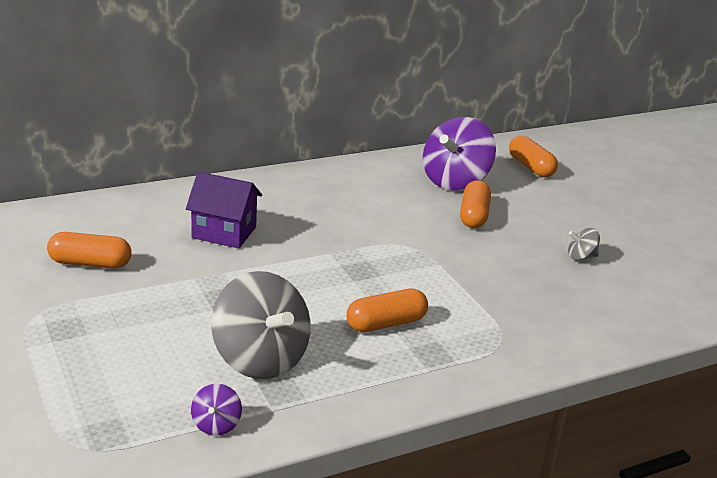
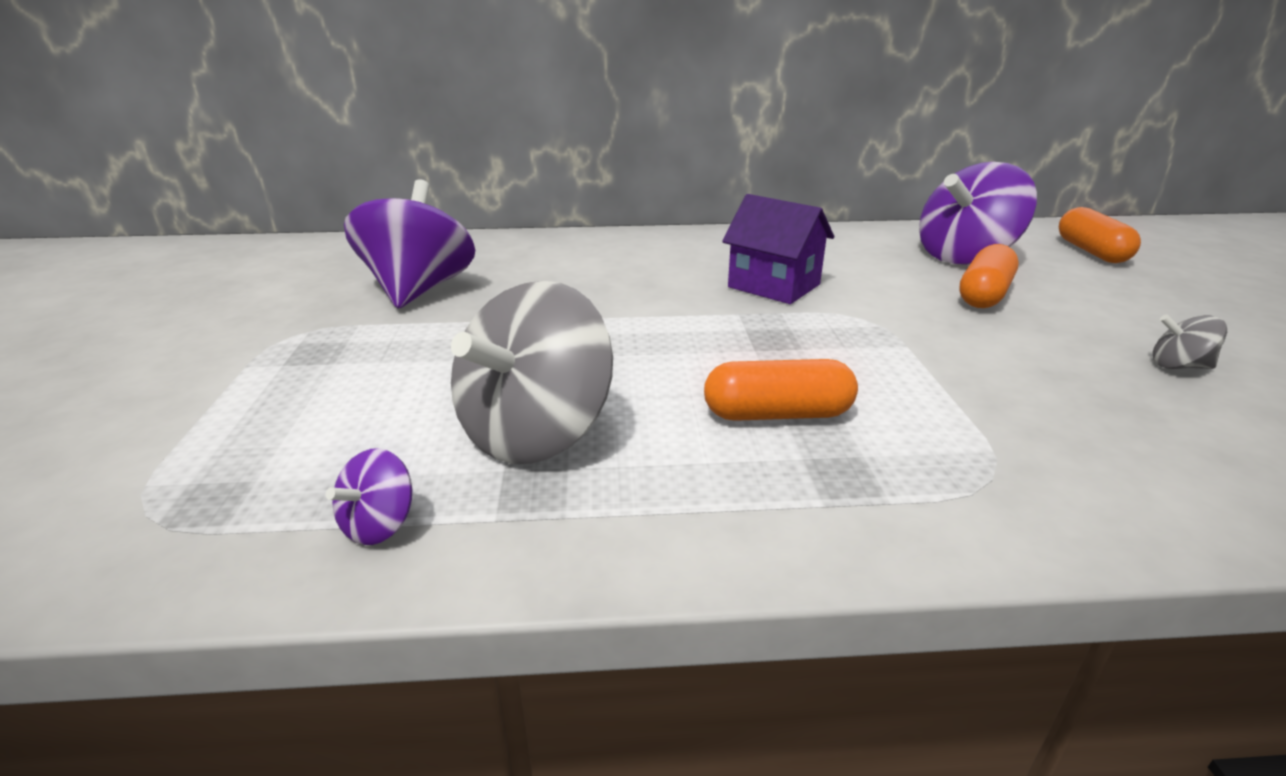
camera: 25 degrees right, 0 degrees up
orange capsule [47,232,132,269] -> purple spinning top [344,179,475,309]
purple house [186,172,262,248] -> purple house moved to [722,194,834,304]
grey spinning top [211,271,310,379] -> grey spinning top turned 45 degrees clockwise [451,281,613,464]

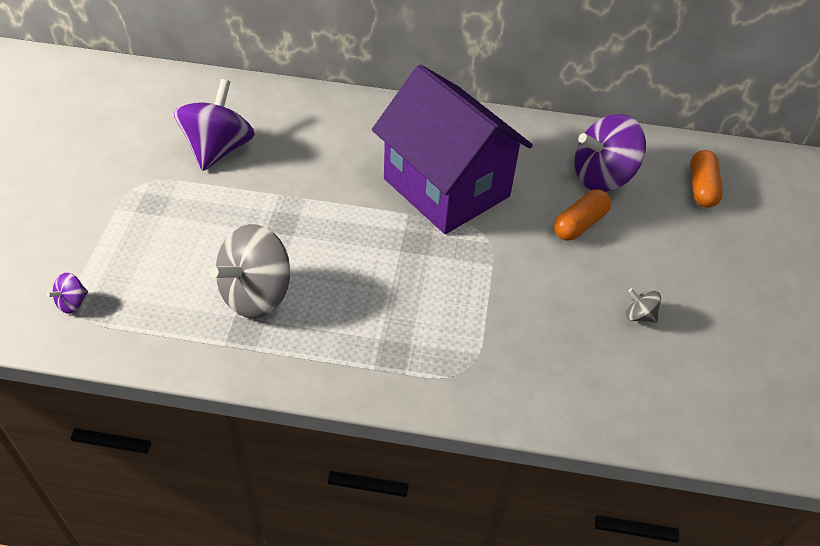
camera: 10 degrees right, 20 degrees up
purple spinning top [326,448,412,545] -> purple spinning top moved to [46,273,88,314]
orange capsule [704,359,858,421] -> none
purple house [722,194,834,304] -> purple house [372,65,533,234], size x2.03

